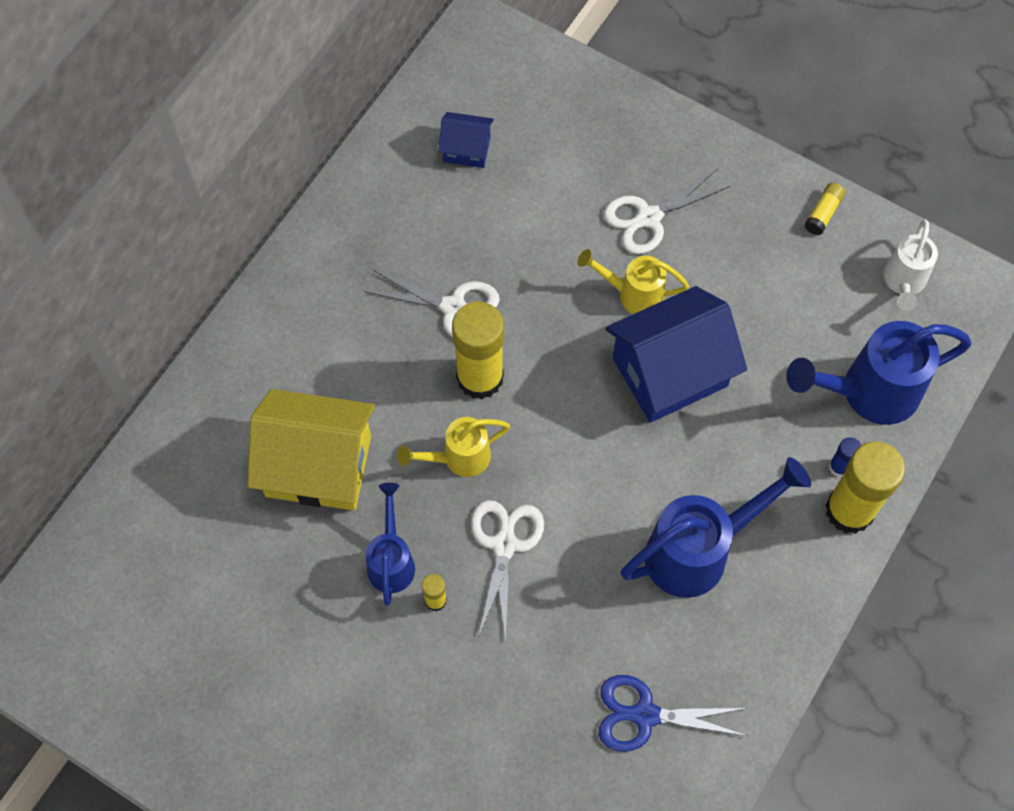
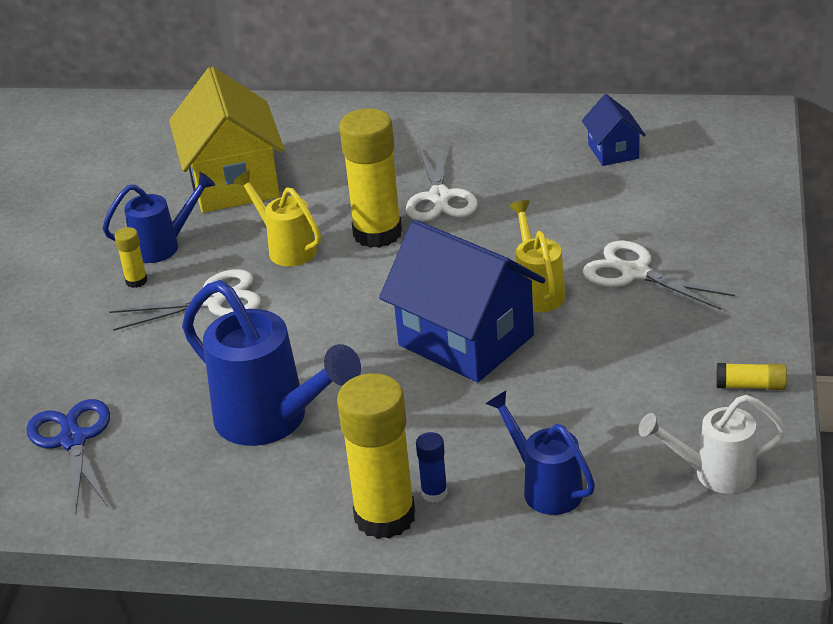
camera: 70 degrees right, 30 degrees down
blue watering can [786,321,972,425] -> blue watering can [485,391,595,515], size x0.59

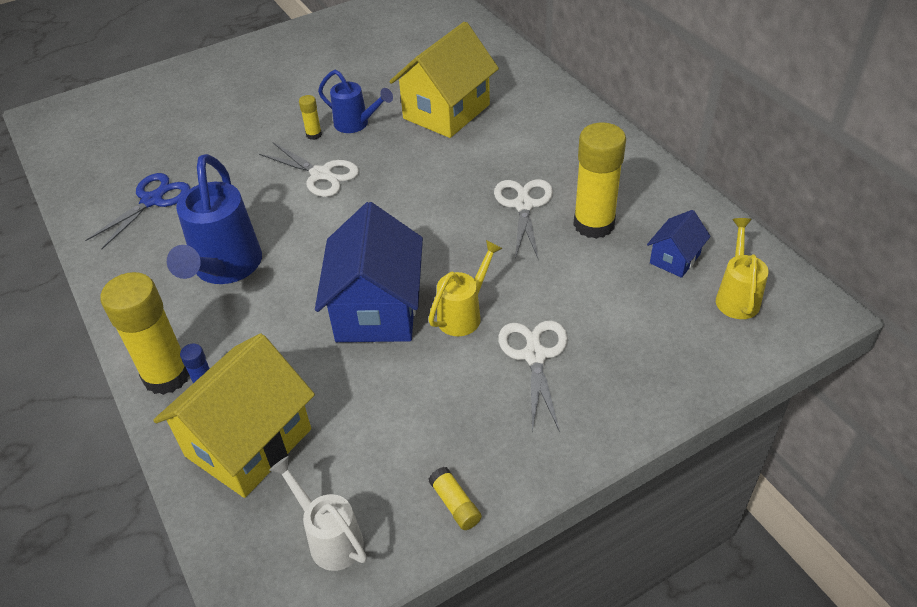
camera: 50 degrees right, 10 degrees up
yellow watering can [233,170,321,266] -> yellow watering can moved to [716,218,769,319]
yellow glue stick [339,108,402,248] -> yellow glue stick moved to [573,122,626,239]
white scissors [406,144,478,222] -> white scissors turned 135 degrees clockwise [494,179,553,259]
blue watering can [485,391,595,515] -> yellow house [153,333,315,498]

